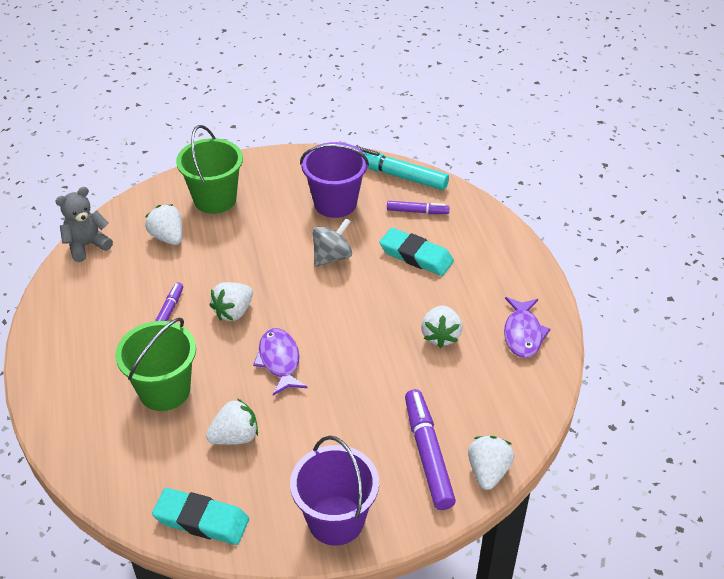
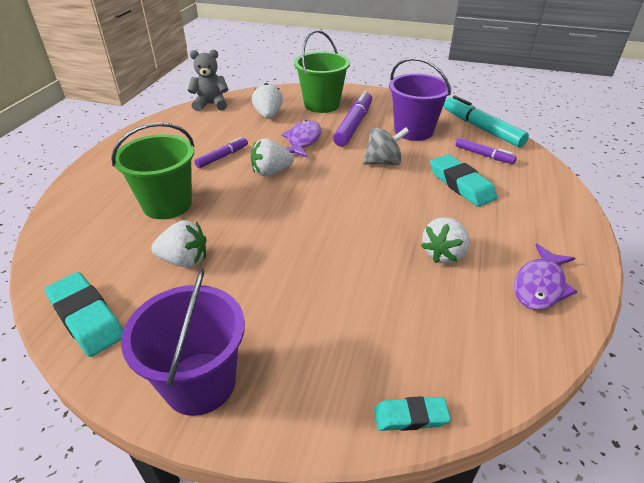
camera: 30 degrees right, 5 degrees down
purple fish [253,328,307,395] -> purple fish moved to [281,120,321,157]
purple marker [405,389,456,510] -> purple marker moved to [333,91,372,146]
white strawberry [468,436,514,490] -> turquoise eraser [374,396,451,431]

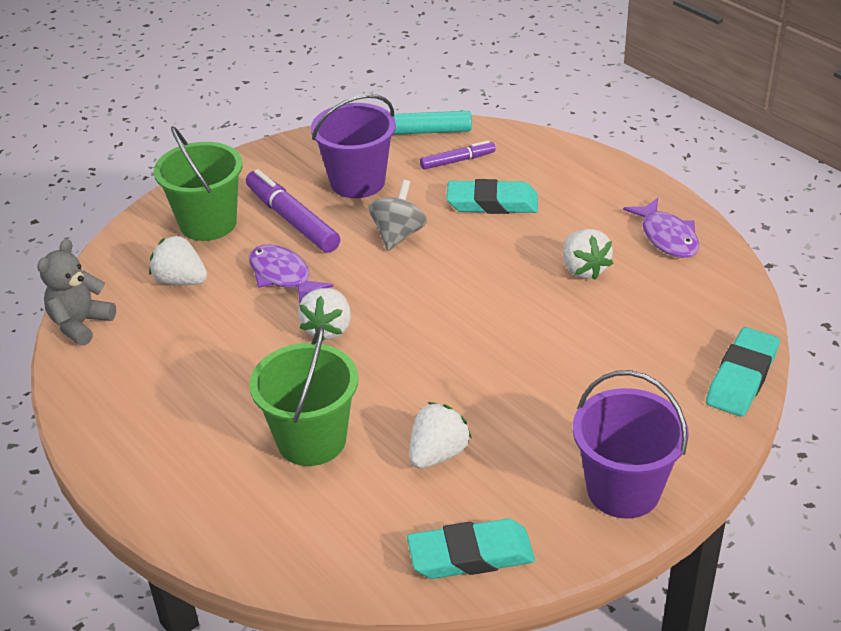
camera: 55 degrees left, 0 degrees up
purple marker [194,137,248,168] -> none
turquoise eraser [374,396,451,431] -> turquoise eraser [706,327,780,417], size x1.70

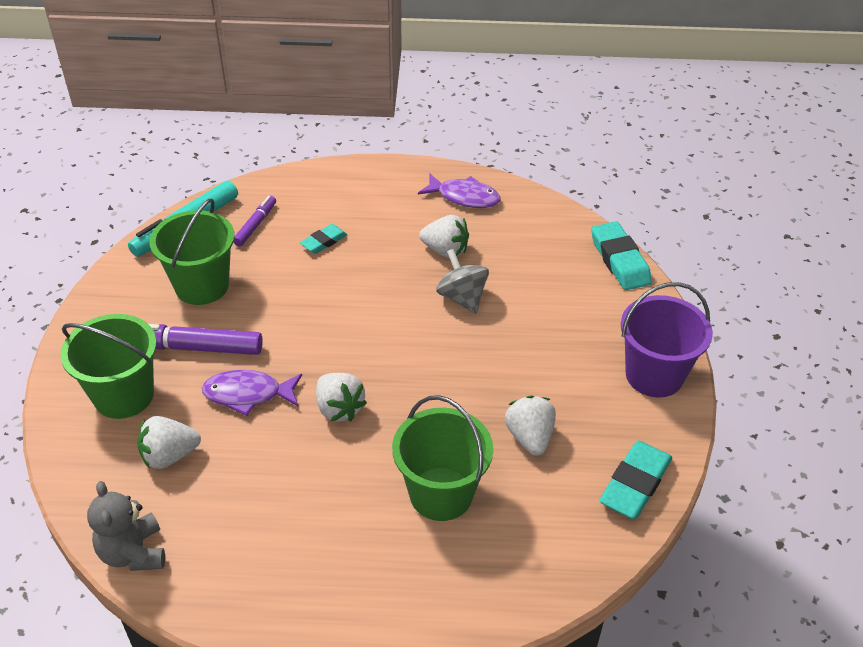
camera: 50 degrees left, 5 degrees up
purple bucket [311,94,396,198] -> green bucket [149,198,235,305]
grey spinning top [368,180,427,251] -> grey spinning top moved to [436,249,489,314]
turquoise eraser [446,179,538,214] -> turquoise eraser [300,224,348,254], size x0.59

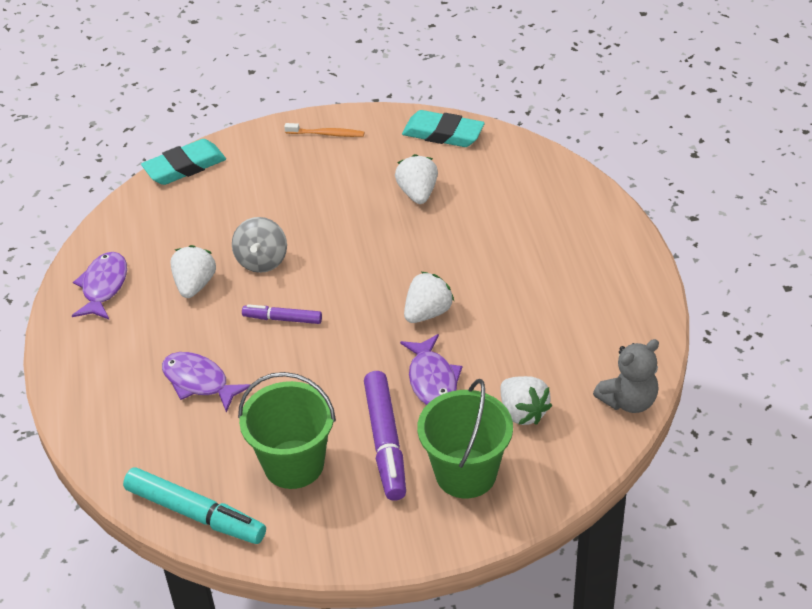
camera: 100 degrees left, 0 degrees up
purple marker [234,196,276,246] -> purple marker moved to [242,304,322,324]
turquoise eraser [300,224,348,254] -> purple fish [162,352,251,412]
green bucket [392,395,493,521] -> none
grey spinning top [436,249,489,314] -> grey spinning top turned 45 degrees counterclockwise [232,217,287,273]
white strawberry [505,395,556,456] -> white strawberry turned 105 degrees clockwise [395,154,438,204]
purple bucket [621,282,713,398] -> orange toothbrush [284,123,364,137]

